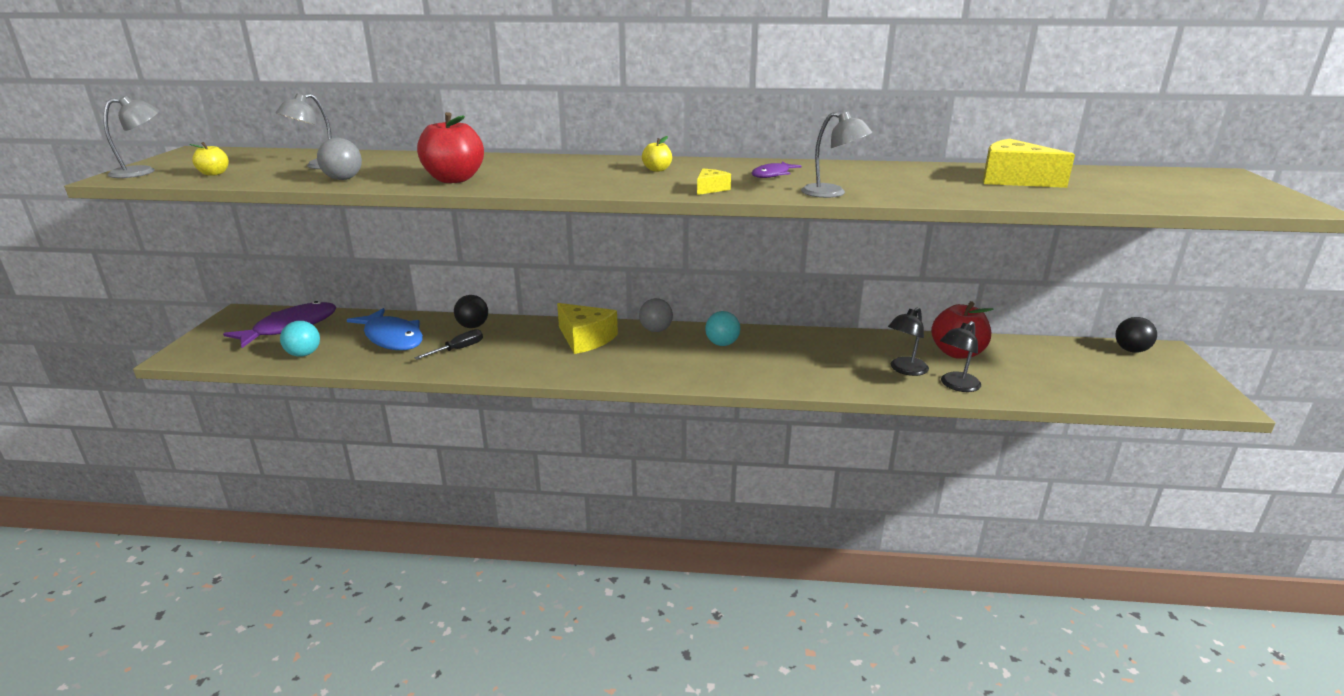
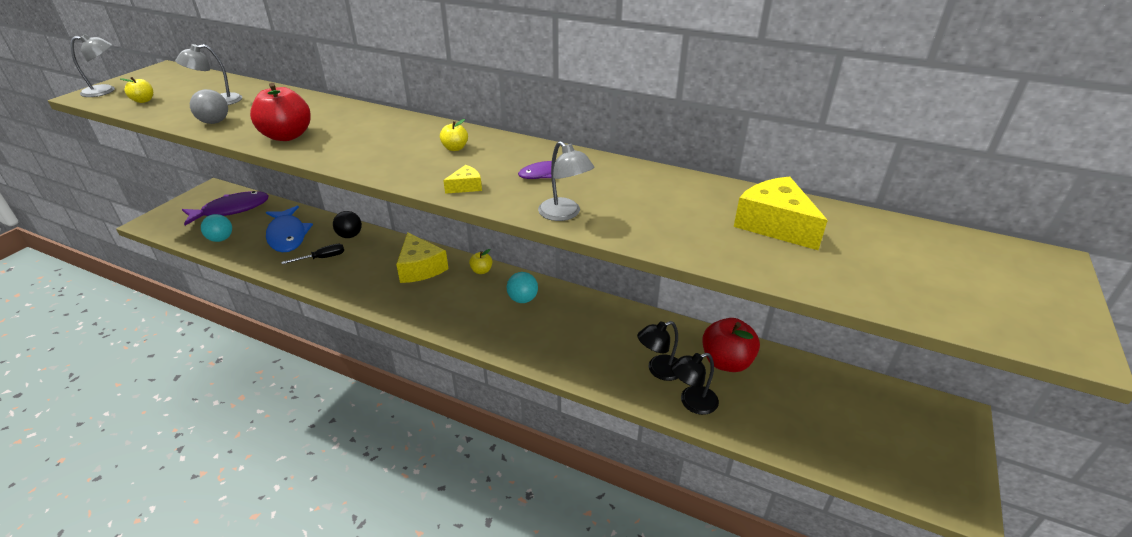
camera: 20 degrees right, 10 degrees up
grey ball [639,298,673,332] -> yellow apple [469,249,492,274]
black ball [1115,317,1157,353] -> none

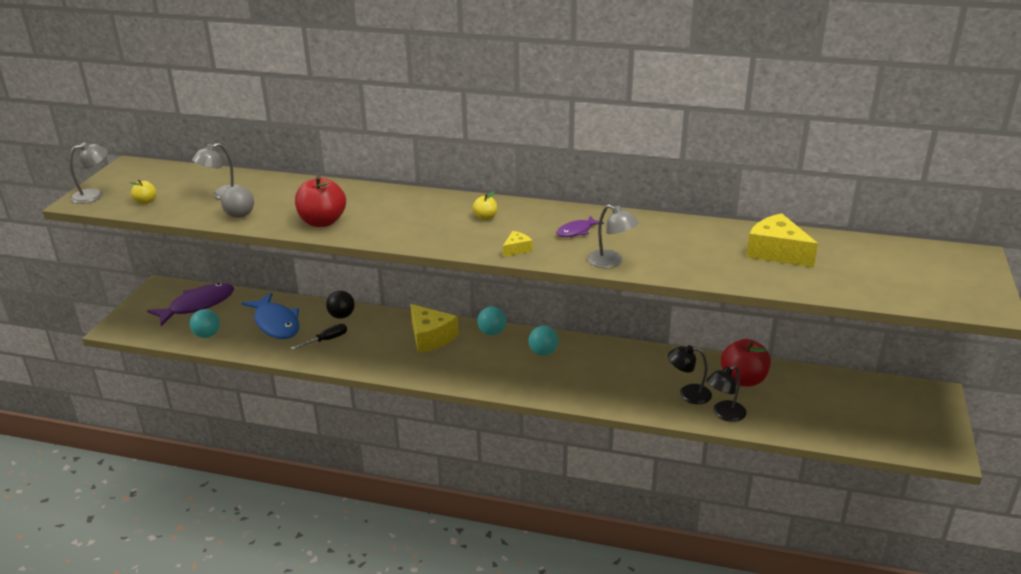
camera: 10 degrees left, 5 degrees down
yellow apple [469,249,492,274] -> turquoise ball [477,306,506,335]
black lamp [637,321,678,381] -> black lamp turned 45 degrees clockwise [668,345,712,404]

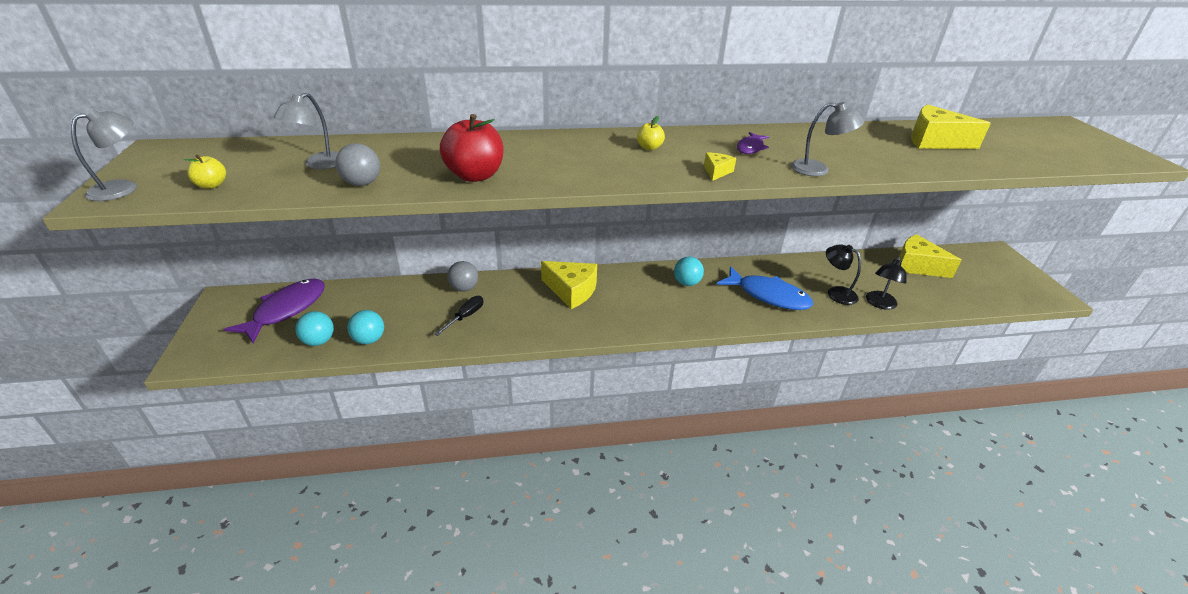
camera: 25 degrees left, 5 degrees up
blue fish [241,293,299,339] -> blue fish moved to [717,266,813,310]
black ball [326,291,355,319] -> grey ball [447,261,478,292]
turquoise ball [477,306,506,335] -> turquoise ball moved to [347,310,384,344]
black lamp [668,345,712,404] -> black lamp turned 60 degrees clockwise [826,244,861,305]
red apple [721,339,771,387] -> none
none -> yellow cheese [899,234,962,278]

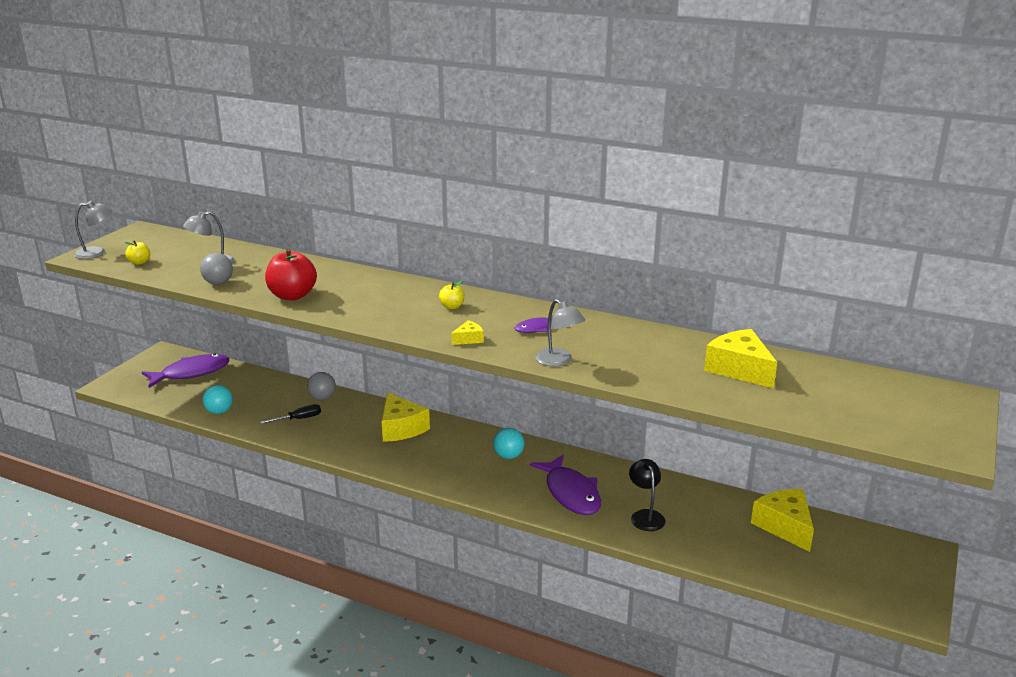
camera: 35 degrees right, 10 degrees down
turquoise ball [295,311,334,346] -> none
blue fish [717,266,813,310] -> purple fish [530,455,601,515]
black lamp [866,257,907,310] -> none

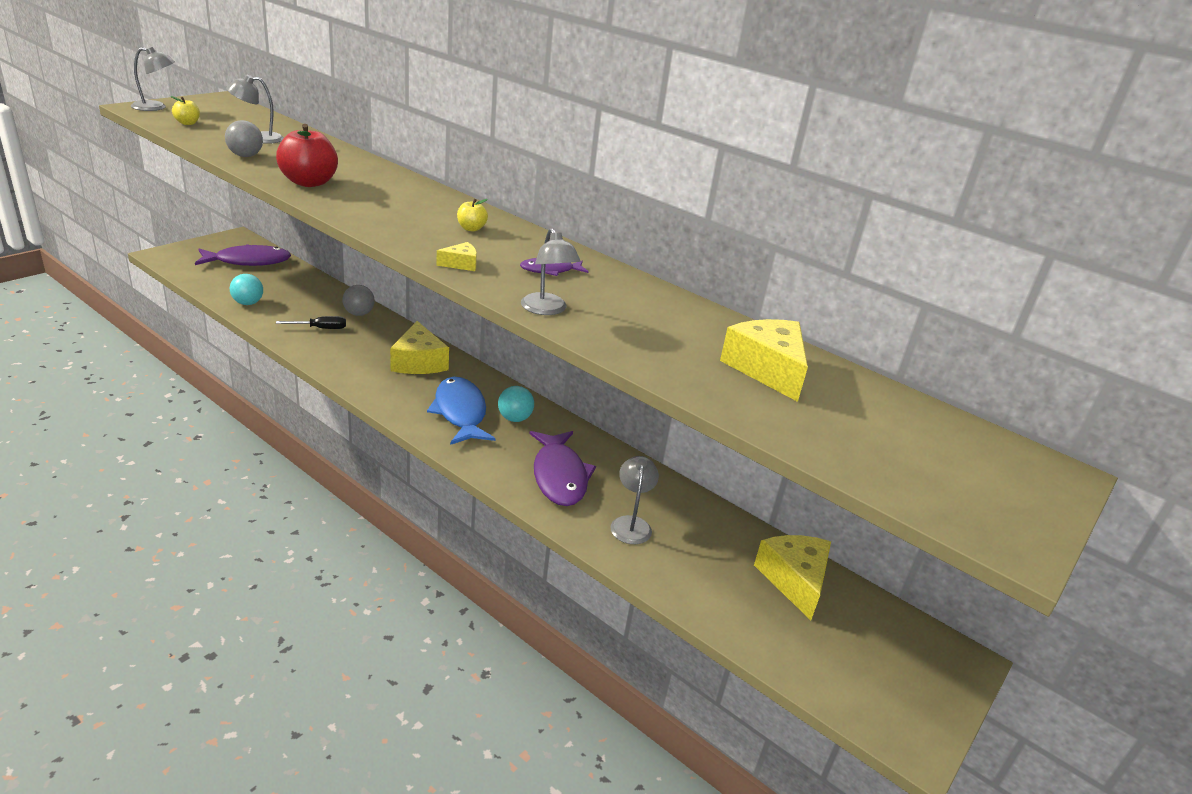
camera: 10 degrees right, 5 degrees up
black lamp [629,459,666,531] -> grey lamp [610,456,659,544]
none -> blue fish [427,377,496,445]

